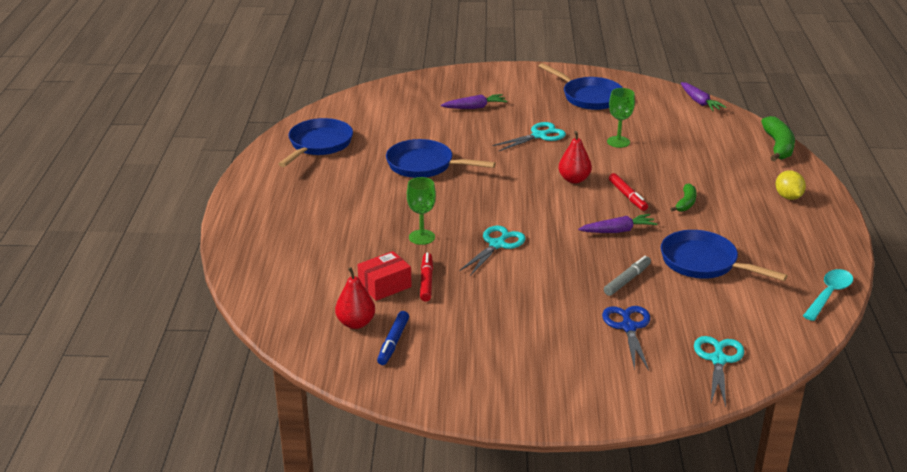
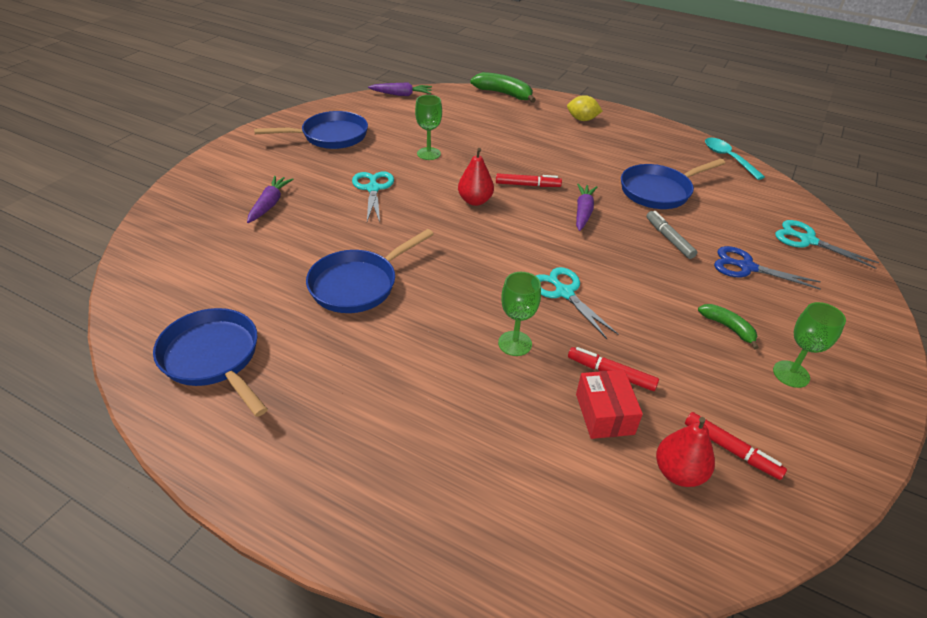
camera: 65 degrees left, 10 degrees up
blue marker [377,311,409,365] -> red marker [685,412,787,480]
green banana [670,183,697,212] -> green banana moved to [698,304,759,349]
none -> green goblet [773,302,846,388]

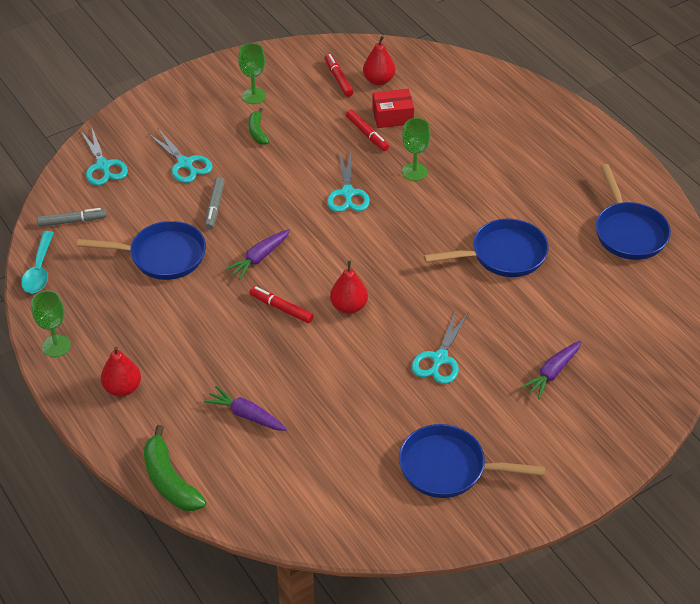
camera: 150 degrees left, 5 degrees up
purple carrot [368,83,432,96] -> purple carrot moved to [204,386,287,431]
green goblet [415,95,442,160] -> green goblet moved to [31,290,71,357]
yellow lemon [567,95,602,121] -> red pear [101,346,141,397]
red box [576,370,643,439] -> red box turned 60 degrees clockwise [372,89,414,128]
blue scissors [714,246,821,290] -> turquoise scissors [148,129,213,183]
none -> grey marker [37,208,107,227]

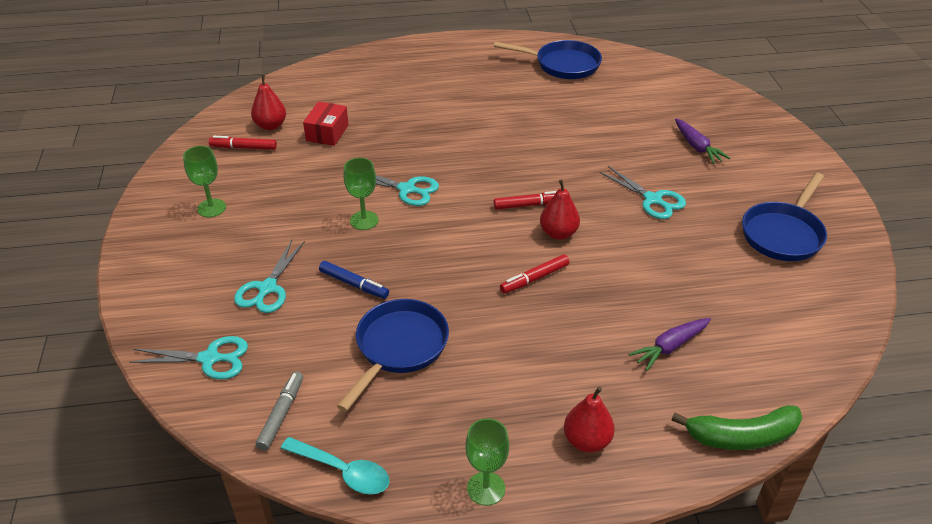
camera: 65 degrees left, 5 degrees down
turquoise scissors [148,129,213,183] -> turquoise scissors turned 120 degrees clockwise [234,240,305,313]
grey marker [205,177,225,230] -> blue marker [319,261,389,299]
purple carrot [225,230,290,280] -> none
green banana [248,108,269,145] -> none
red marker [346,109,389,151] -> red marker moved to [494,191,557,210]
green goblet [402,118,431,181] -> green goblet moved to [343,158,379,230]
blue pan [424,219,549,277] -> none

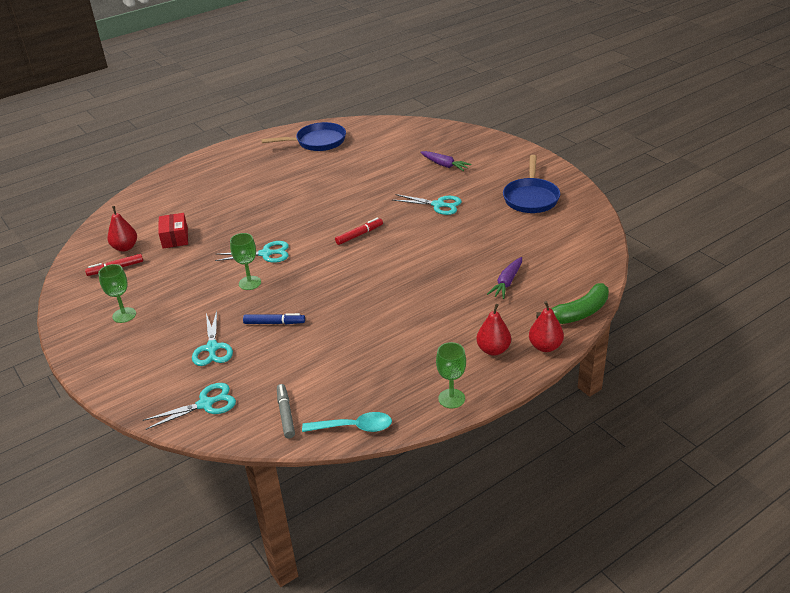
camera: 25 degrees left, 5 degrees down
blue pan [337,299,449,412] -> none
red marker [500,254,569,294] -> none
red pear [540,179,580,240] -> red pear moved to [529,301,564,352]

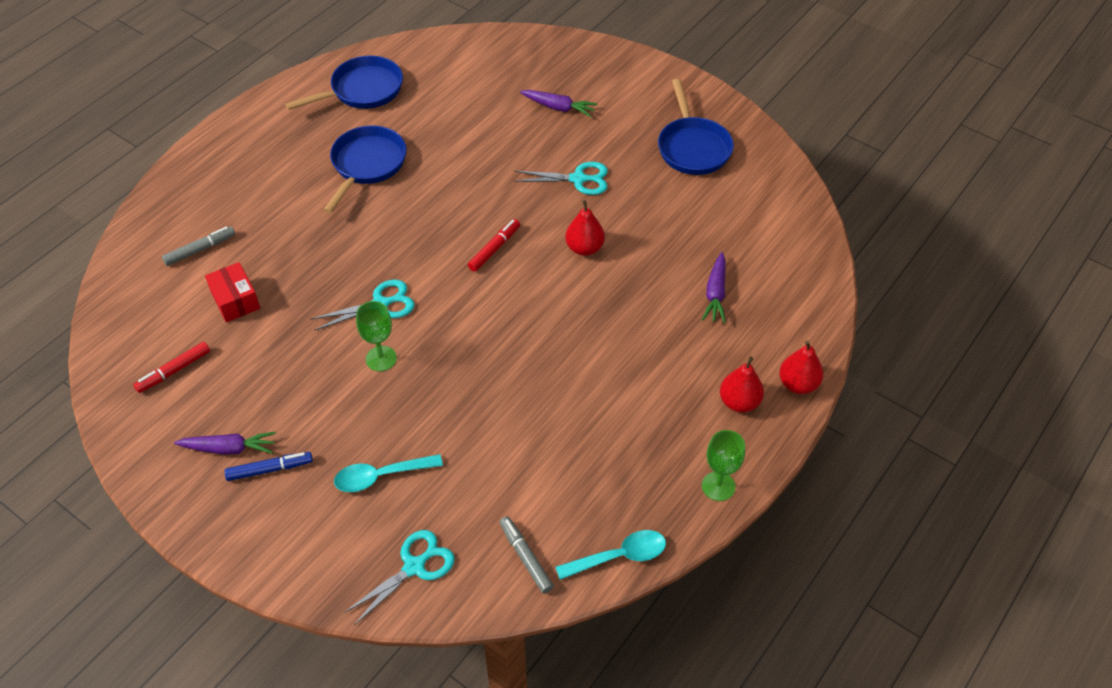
camera: 20 degrees left, 15 degrees up
green goblet [98,264,136,323] -> purple carrot [174,431,276,455]
red pear [107,206,137,252] -> red pear moved to [565,200,605,256]
turquoise scissors [192,311,233,366] -> turquoise spoon [334,454,443,492]
blue marker [243,313,305,324] -> blue marker moved to [224,452,313,481]
green banana [536,283,609,324] -> none
none -> grey marker [162,226,235,266]
none -> blue pan [323,125,407,213]

